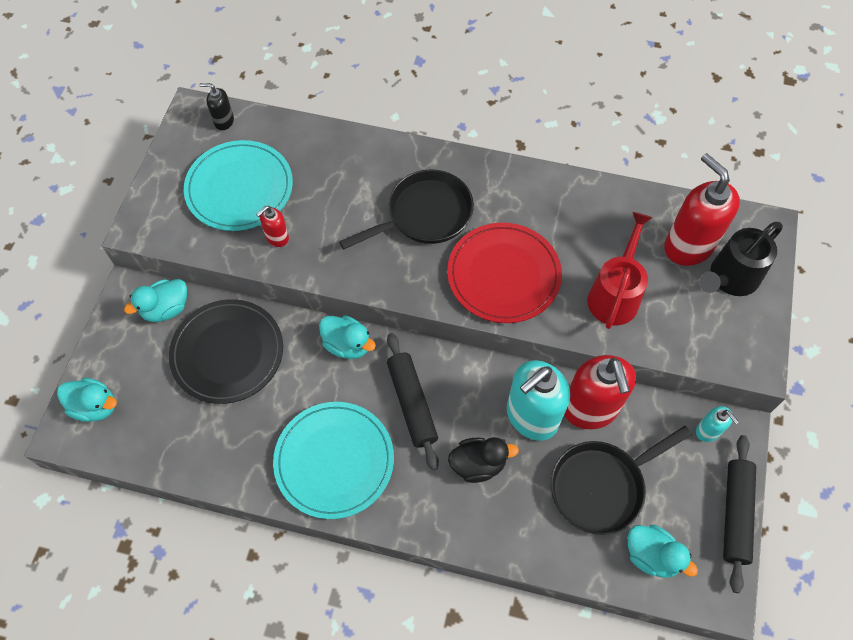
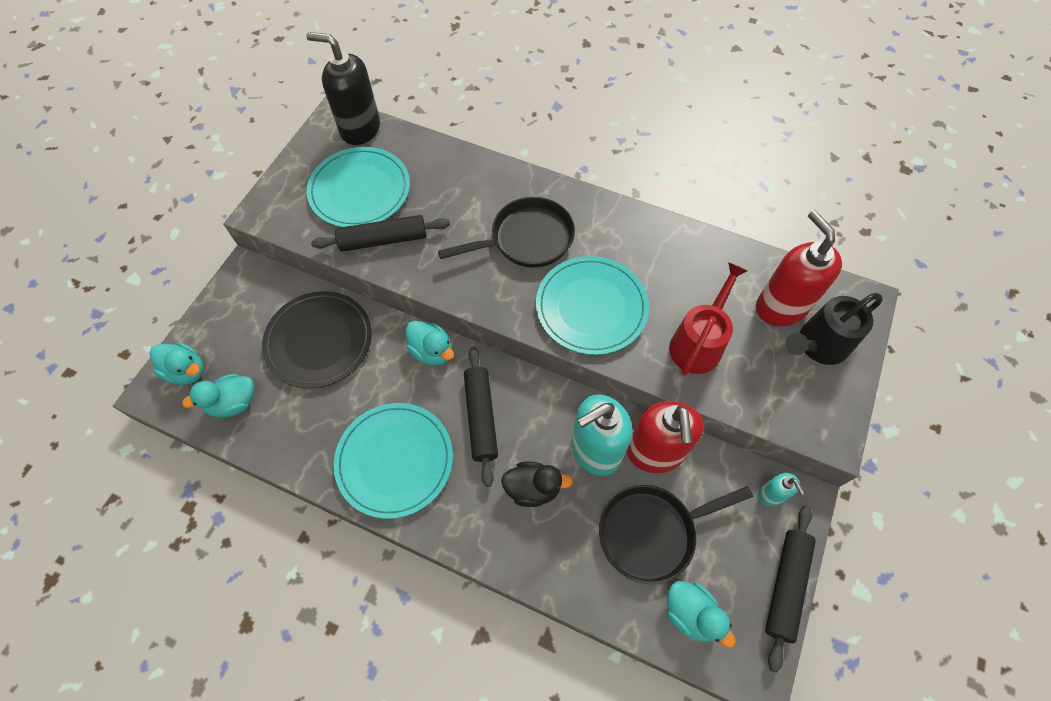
camera: 10 degrees right, 0 degrees up
turquoise duck [124,279,187,322] -> turquoise duck moved to [182,374,254,417]
black soap dispenser [199,83,234,130] -> black soap dispenser [306,32,380,145], size x2.09
red soap dispenser [256,206,289,247] -> black rolling pin [311,215,450,252]
red plate [447,223,562,323] -> turquoise plate [536,256,649,355]

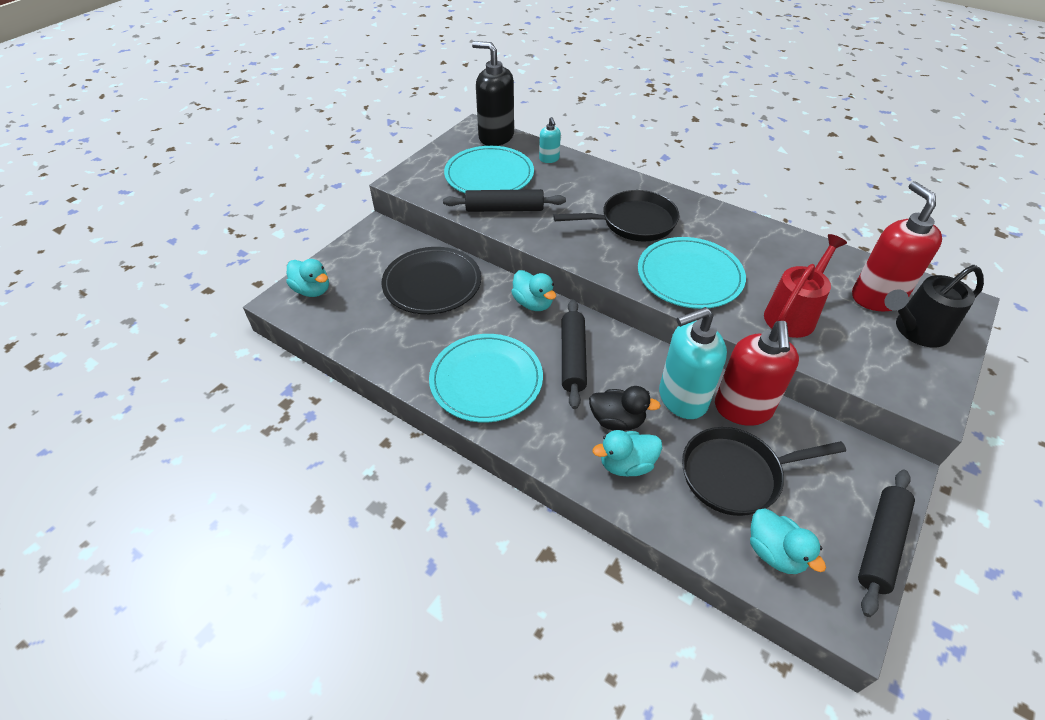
camera: 10 degrees right, 15 degrees down
turquoise duck [182,374,254,417] -> turquoise duck moved to [593,430,662,476]
turquoise soap dispenser [758,473,805,506] -> turquoise soap dispenser moved to [539,117,561,163]

